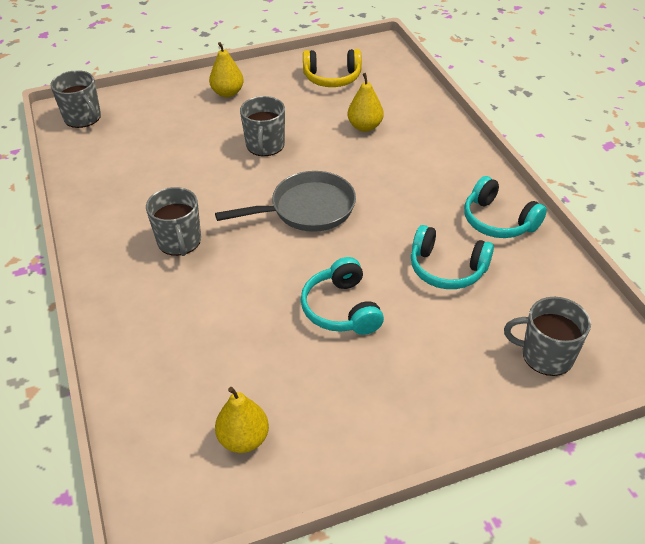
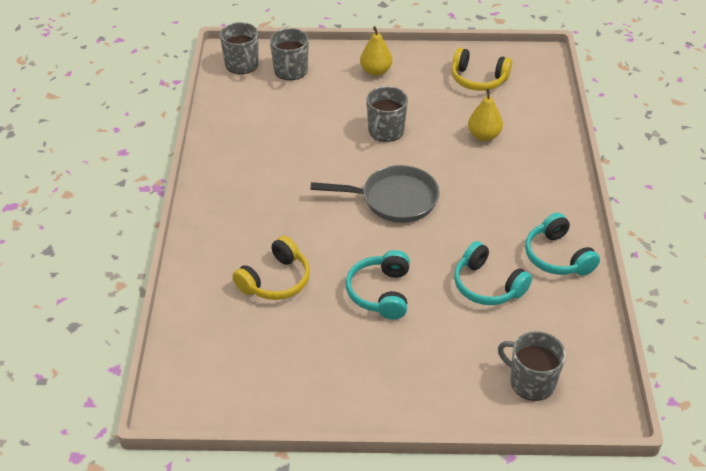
camera: 20 degrees right, 0 degrees up
grey mug [146,187,201,256] -> grey mug moved to [270,28,309,80]
yellow pear [215,387,269,453] -> none
none -> yellow headphones [233,236,310,300]

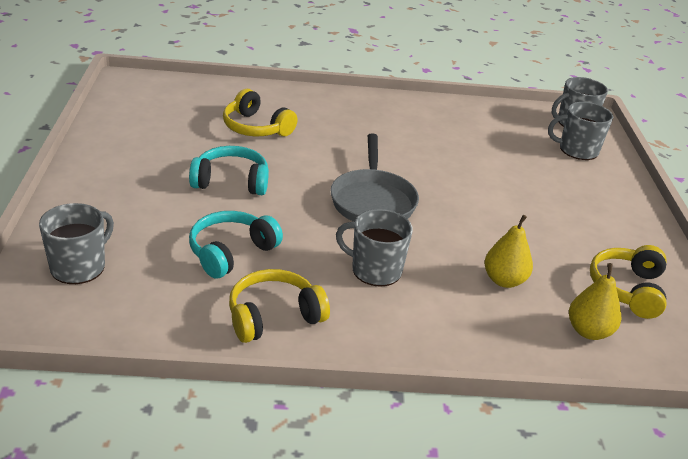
camera: 85 degrees right, 10 degrees down
yellow pear [360,26,392,76] -> yellow pear moved to [569,263,621,340]
grey mug [367,86,408,142] -> grey mug moved to [336,209,413,287]
turquoise headphones [525,213,600,276] -> yellow headphones [229,269,330,343]

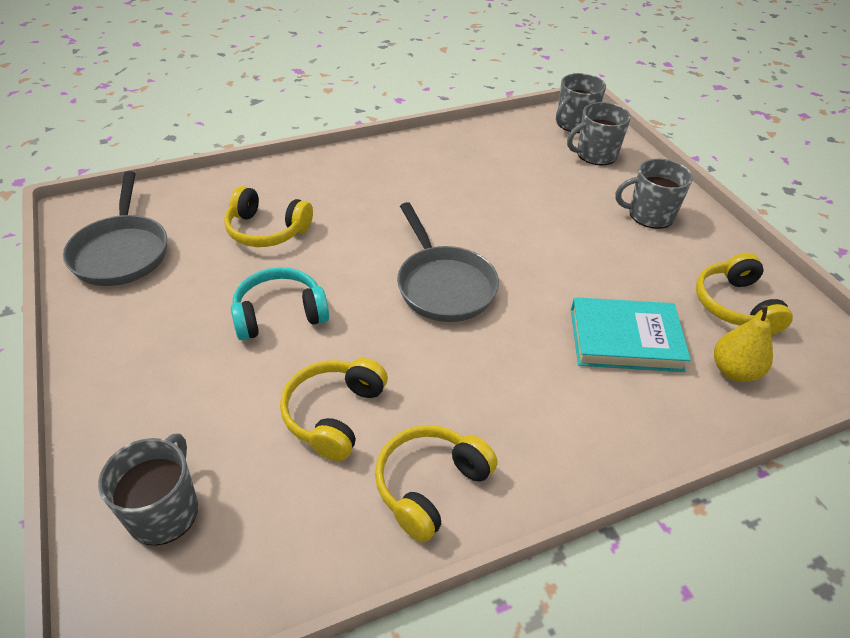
camera: 20 degrees left, 10 degrees up
turquoise headphones [189,211,283,279] -> yellow headphones [280,358,388,461]
grey mug [336,209,413,287] -> grey mug moved to [615,159,693,229]
yellow pear [484,215,533,288] -> turquoise book [571,297,691,372]
none -> grey pan [63,171,167,286]

